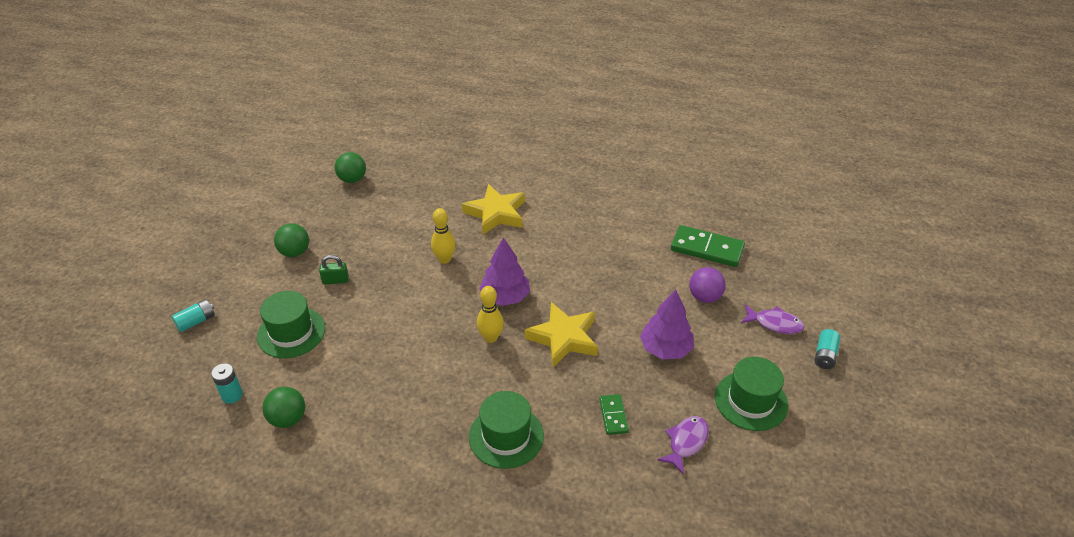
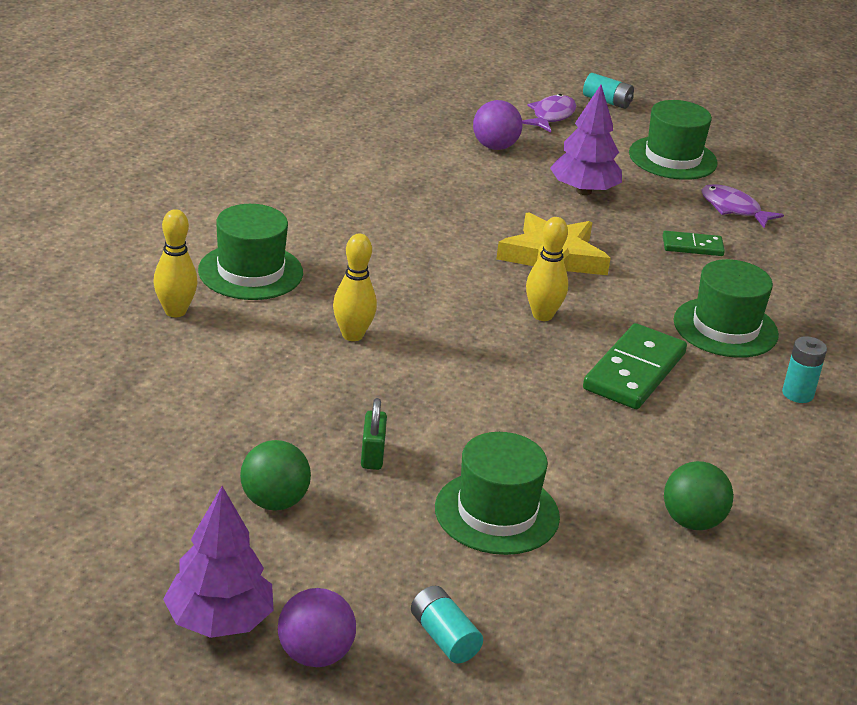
camera: 85 degrees left, 10 degrees down
turquoise battery [211,363,243,404] -> turquoise battery moved to [782,336,827,403]
green ball [335,152,366,183] -> none
yellow star [462,184,525,235] -> green hat [198,204,303,300]
purple tree [479,237,530,306] -> purple tree moved to [163,486,274,638]
green domino [671,225,745,267] -> green domino moved to [583,323,687,409]
none -> yellow bowling pin [153,209,198,317]
none -> purple ball [278,588,356,667]

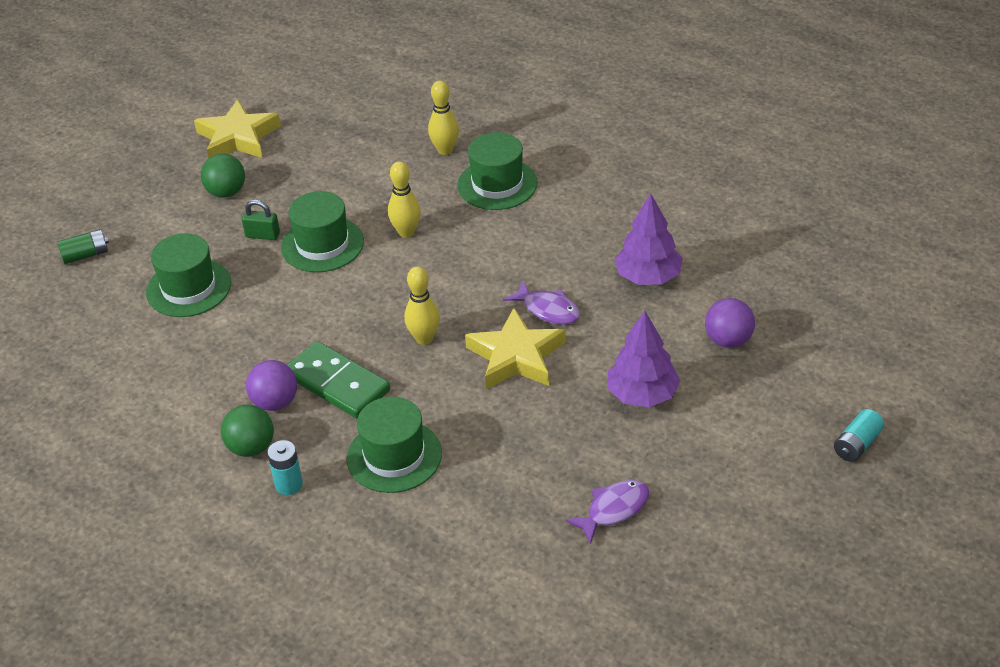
camera: 105 degrees right, 10 degrees up
purple tree [163,486,274,638] -> purple tree moved to [615,193,683,285]
purple ball [278,588,356,667] -> purple ball moved to [246,360,297,411]
turquoise battery [411,586,483,664] -> green battery [57,229,109,264]
purple fish [522,94,576,133] -> purple fish moved to [503,280,580,325]
green hat [629,100,718,180] -> green hat moved to [281,191,364,272]
green domino [663,231,725,256] -> none
green ball [664,461,734,530] -> green ball moved to [221,405,274,457]
none -> yellow star [194,99,281,158]

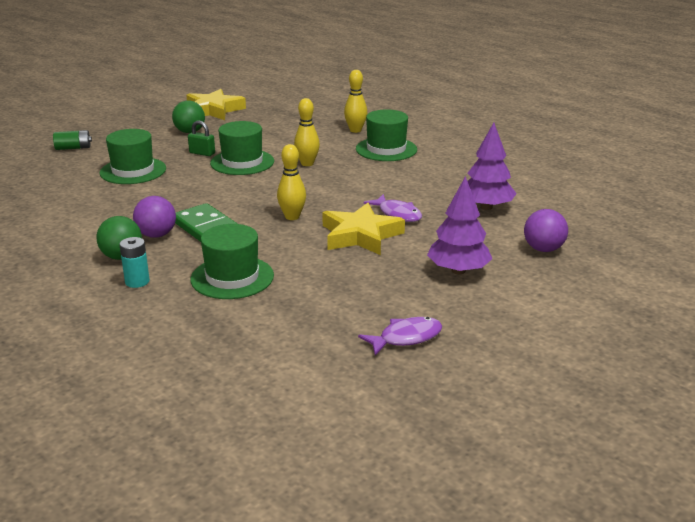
camera: 10 degrees right, 15 degrees down
turquoise battery [834,409,884,462] -> none

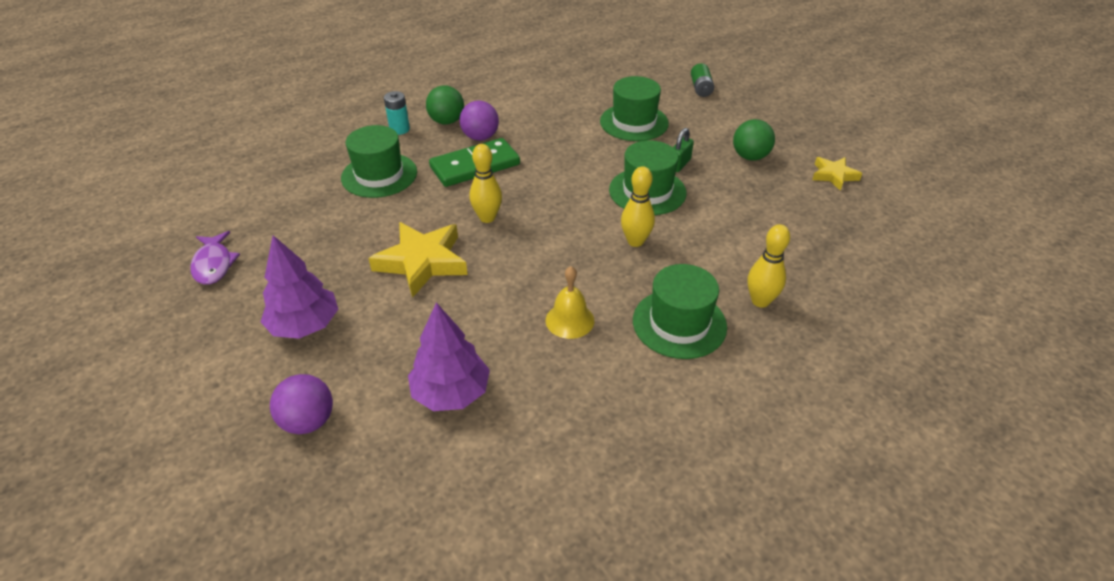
camera: 100 degrees right, 15 degrees up
yellow star [186,89,246,120] -> yellow star [812,157,863,191], size x0.57
purple fish [363,194,422,222] -> none
none -> yellow bell [546,266,594,339]

